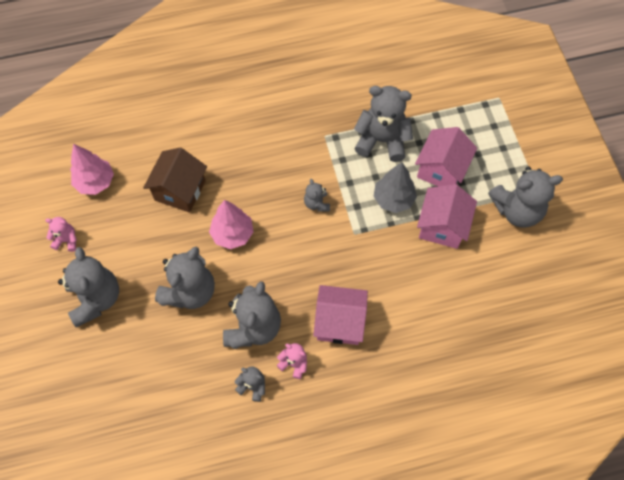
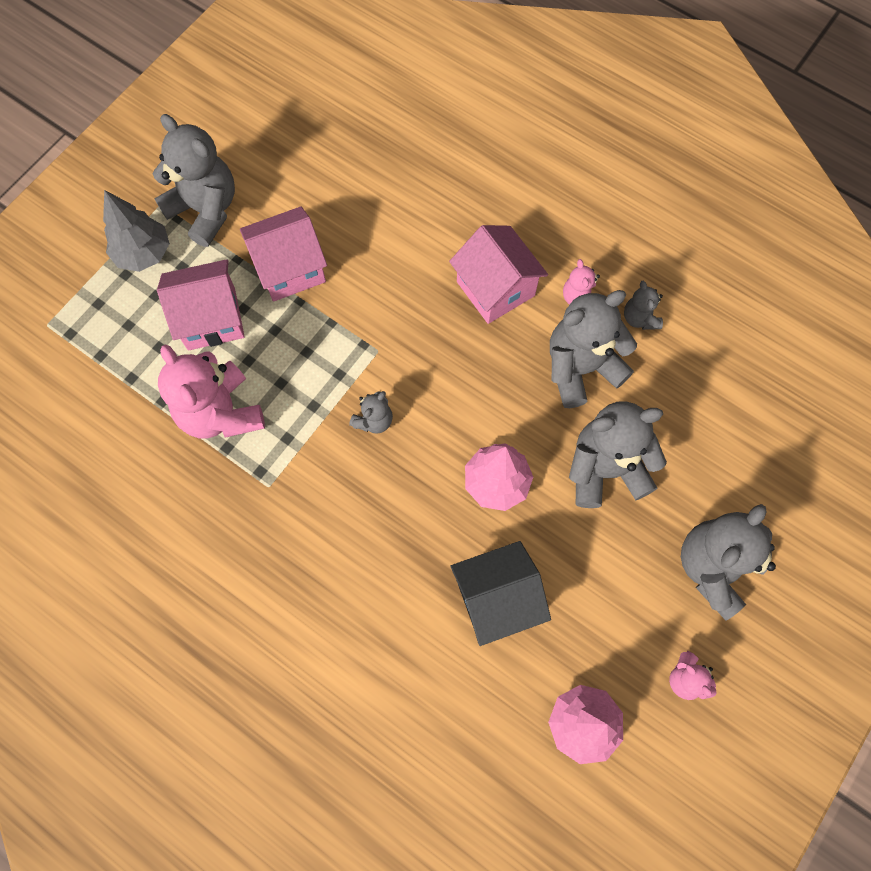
camera: 130 degrees left, 5 degrees up
brown house [143,147,207,213] -> black house [451,541,551,646]
grey teddy bear [354,86,413,162] -> pink teddy bear [158,344,265,439]
grey tree [373,162,417,213] -> grey tree moved to [103,190,170,272]

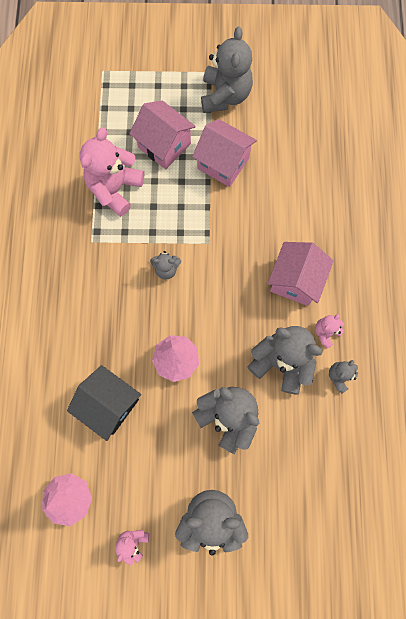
camera: 55 degrees right, 5 degrees up
grey tree [103,190,170,272] -> none

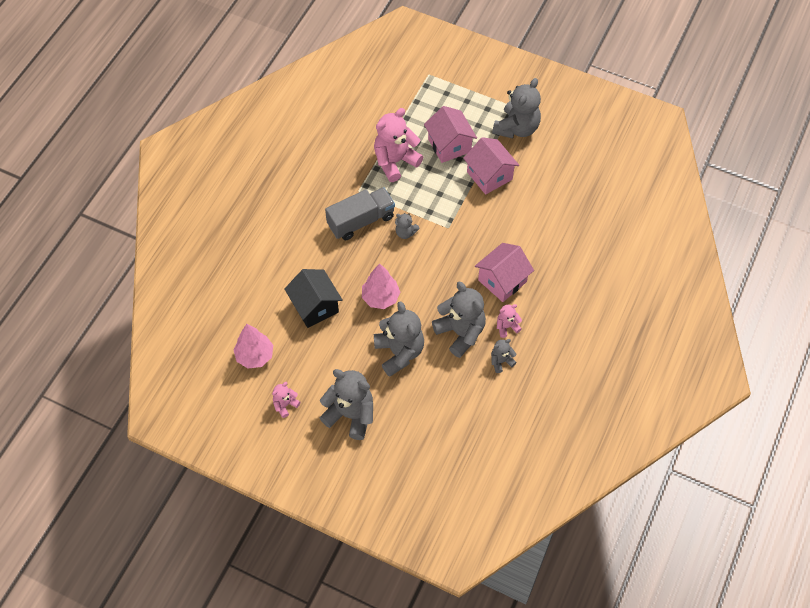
camera: 25 degrees right, 15 degrees down
none -> grey truck [325,187,395,240]

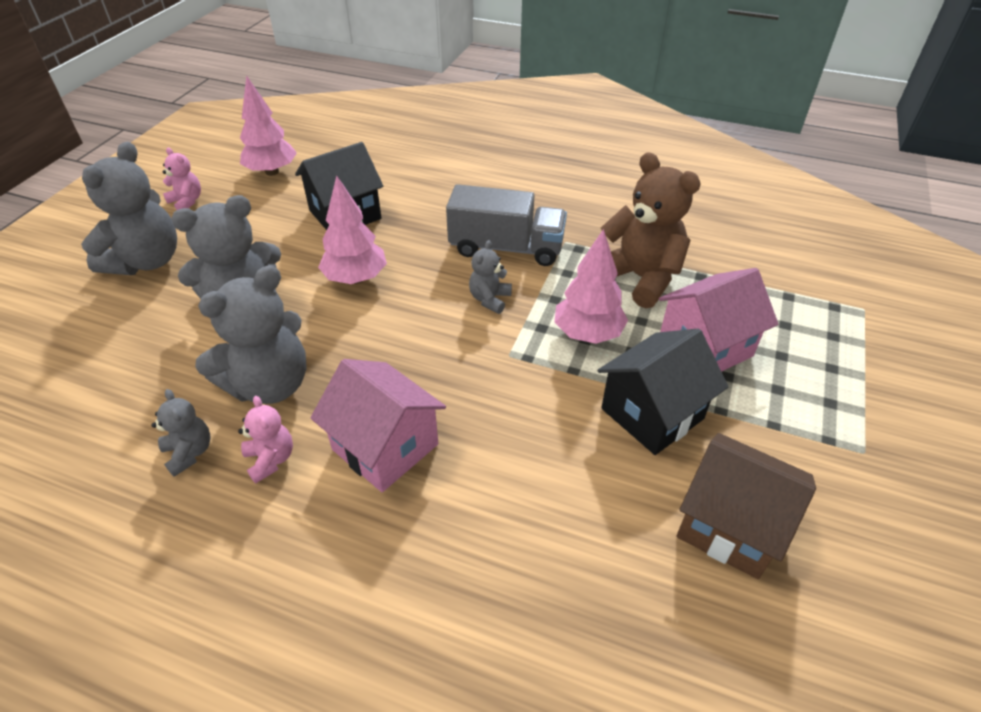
camera: 85 degrees right, 15 degrees down
grey truck [325,187,395,240] -> grey truck turned 45 degrees counterclockwise [446,184,567,266]
pink teddy bear [374,108,423,182] -> brown teddy bear [601,153,701,308]
pink house [463,137,519,195] -> black house [598,328,728,455]
grey teddy bear [492,78,541,138] -> none
none -> pink tree [554,229,628,344]
none -> brown house [677,433,816,579]

